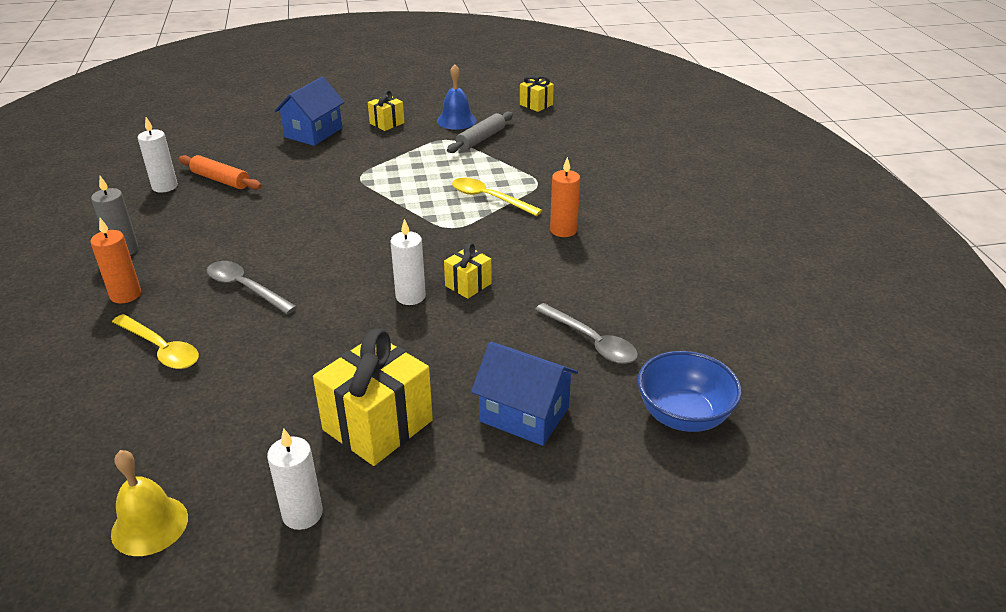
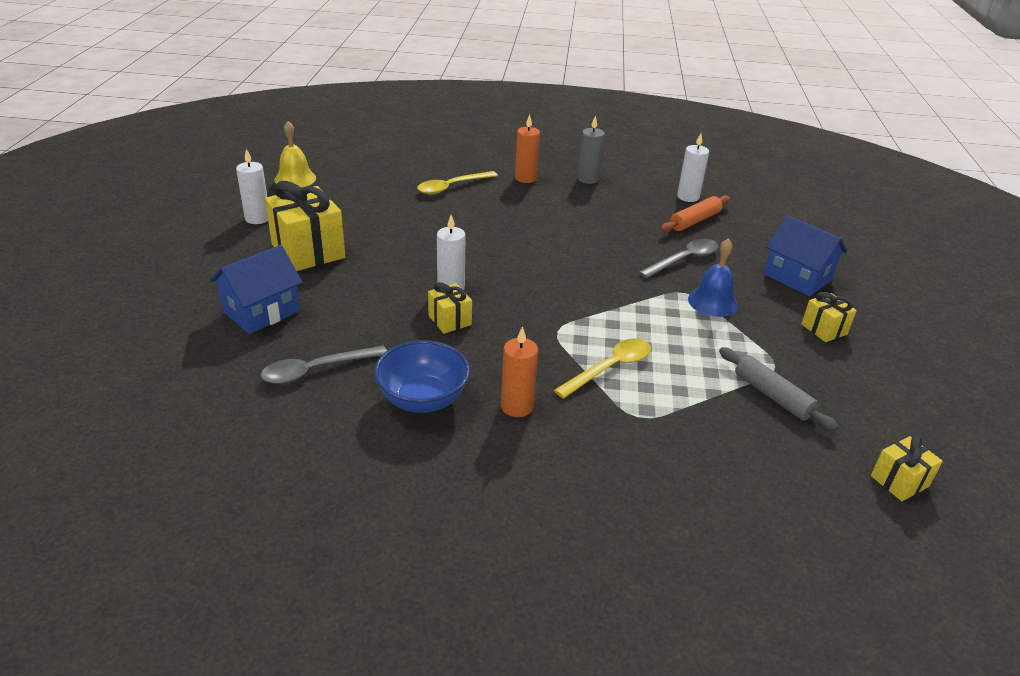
camera: 105 degrees right, 0 degrees up
grey spoon [207,261,297,314] -> grey spoon moved to [639,239,718,278]
blue bell [437,64,476,130] -> blue bell moved to [688,238,738,317]
blue bowl [637,351,742,432] -> blue bowl moved to [374,340,470,413]

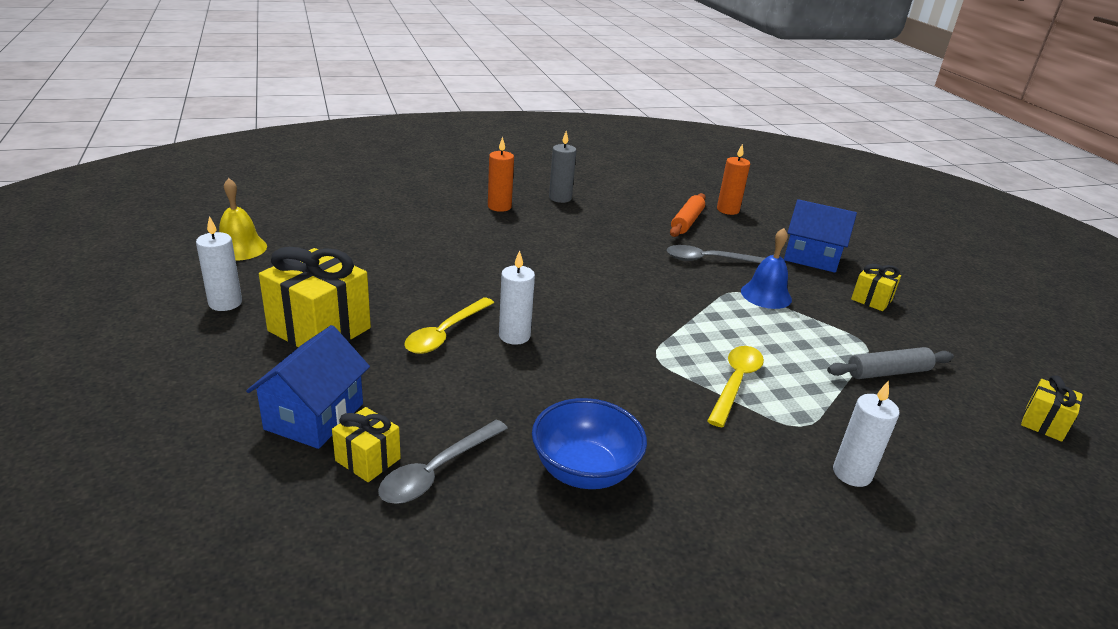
camera: 25 degrees left, 5 degrees down
yellow spoon [417,171,498,194] -> yellow spoon moved to [404,297,494,354]
yellow gift [428,282,472,334] -> yellow gift moved to [332,407,401,482]
orange candle [501,326,538,417] -> orange candle moved to [717,143,750,215]
grey spoon [639,239,718,278] -> grey spoon turned 120 degrees counterclockwise [667,245,765,263]
white candle [677,134,709,202] -> white candle moved to [833,381,900,487]
grey rolling pin [719,347,838,431] -> grey rolling pin turned 45 degrees counterclockwise [827,347,954,379]

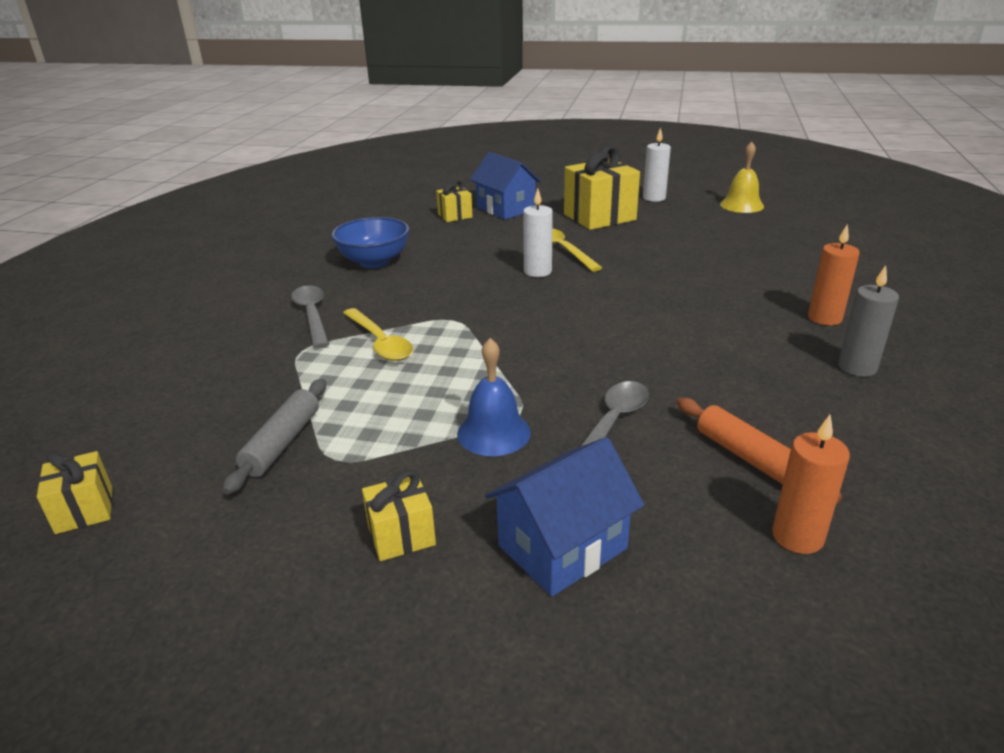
camera: 125 degrees right, 0 degrees up
grey spoon [378,420,508,504] -> grey spoon moved to [291,285,329,349]
white candle [833,381,900,487] -> none

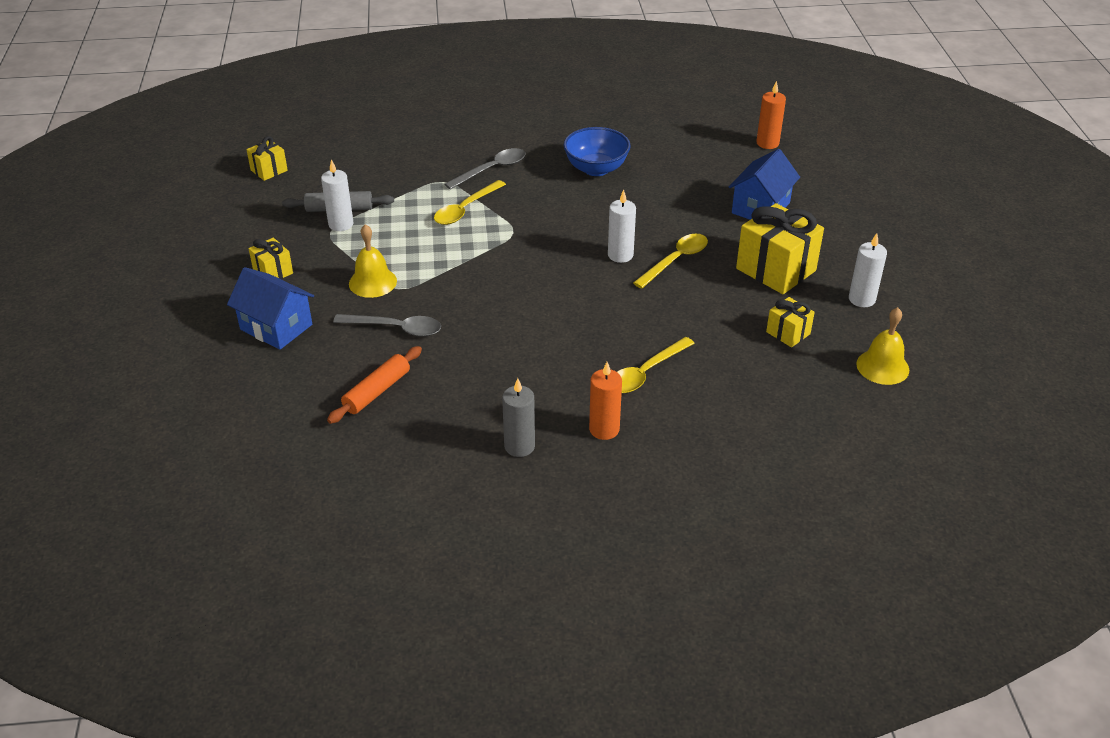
camera: 70 degrees right, 10 degrees up
yellow gift [436,180,473,222] -> yellow gift moved to [766,297,815,347]
blue bell [457,338,531,456] -> yellow bell [349,224,397,298]
orange candle [772,415,850,554] -> orange candle moved to [756,81,786,149]
none -> white candle [321,159,353,231]
none -> yellow spoon [617,337,695,393]

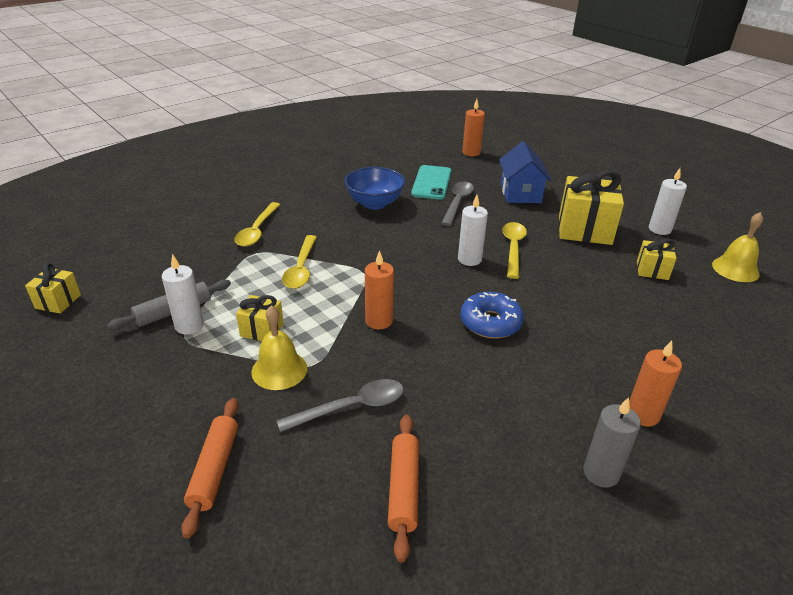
camera: 35 degrees left, 5 degrees down
blue house [227,267,314,350] -> orange rolling pin [181,398,238,539]
yellow gift [249,238,293,279] -> yellow gift moved to [236,295,284,341]
grey spoon [445,148,525,189] -> grey spoon moved to [441,182,474,226]
yellow spoon [617,337,695,393] -> yellow spoon moved to [234,202,280,247]
none -> orange candle [365,250,394,329]
none -> turquoise phone [411,165,452,200]
none -> blue donut [460,292,524,339]

